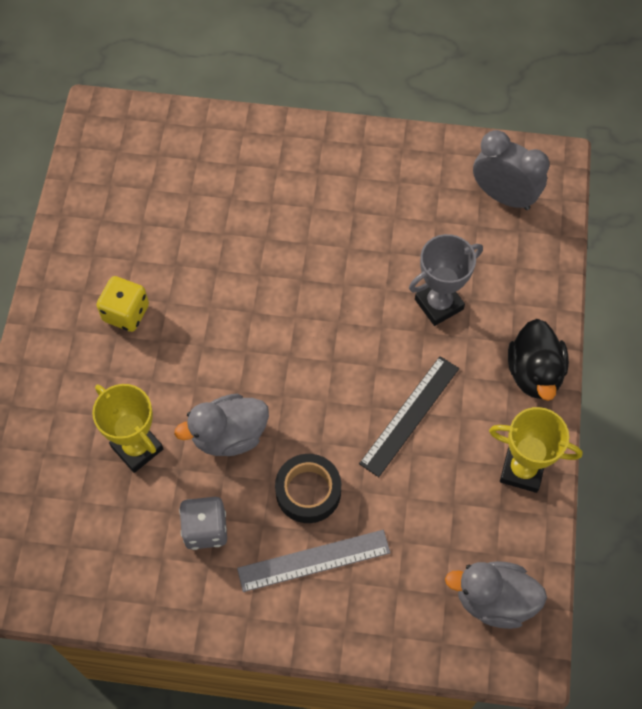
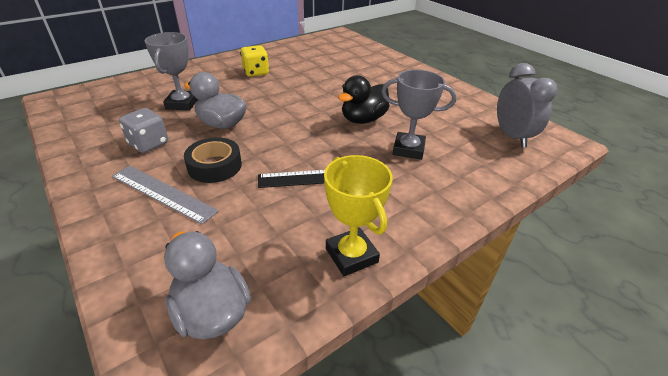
camera: 45 degrees right, 25 degrees down
yellow trophy [92,384,164,473] -> grey trophy [145,32,198,111]
black duck [508,319,569,401] -> black duck moved to [338,75,390,124]

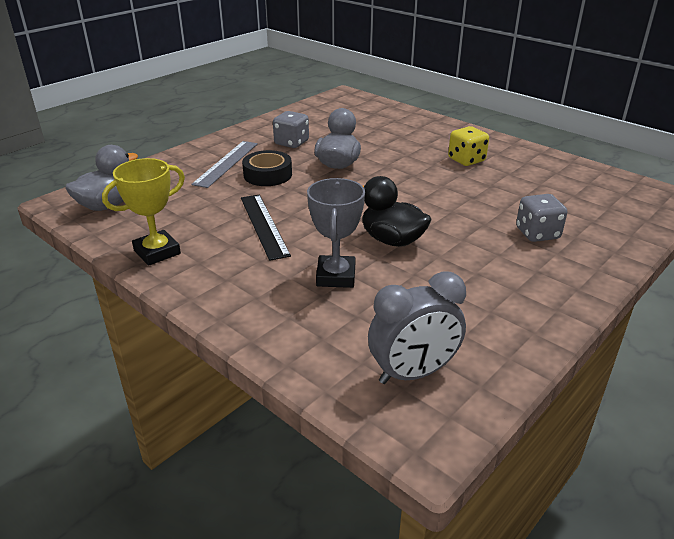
camera: 80 degrees right, 5 degrees down
grey trophy [145,32,198,111] -> none
none -> grey dice [516,194,567,242]

